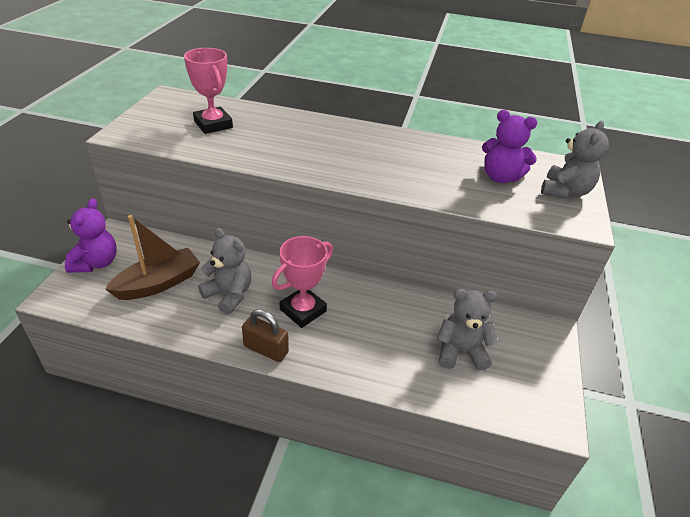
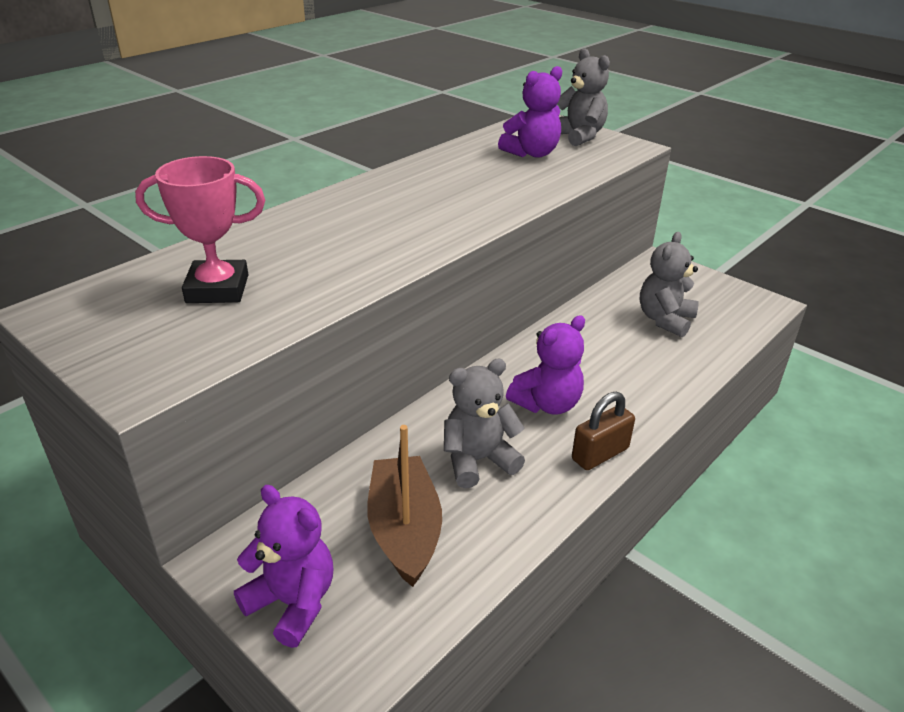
camera: 60 degrees left, 5 degrees down
pink trophy [272,236,333,328] -> purple teddy bear [506,315,585,415]

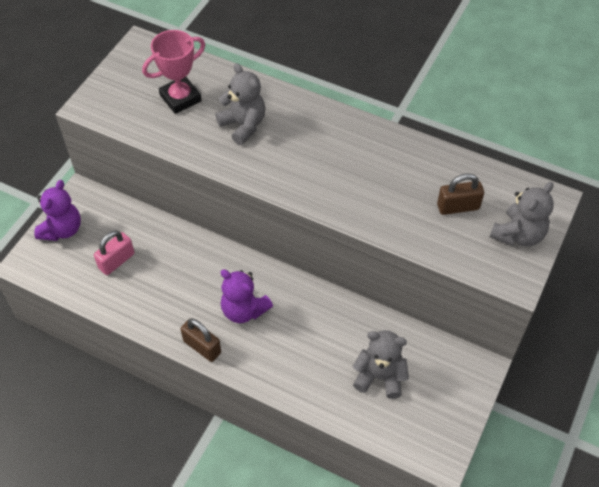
camera: 75 degrees right, 20 degrees up
pink trophy [135,156,265,303] -> pink trophy turned 75 degrees clockwise [142,30,205,114]
brown boat [367,425,442,587] -> pink padlock [94,230,134,275]
grey teddy bear [444,359,525,488] -> grey teddy bear moved to [216,63,265,145]
purple teddy bear [498,66,562,158] -> brown padlock [437,173,484,215]

